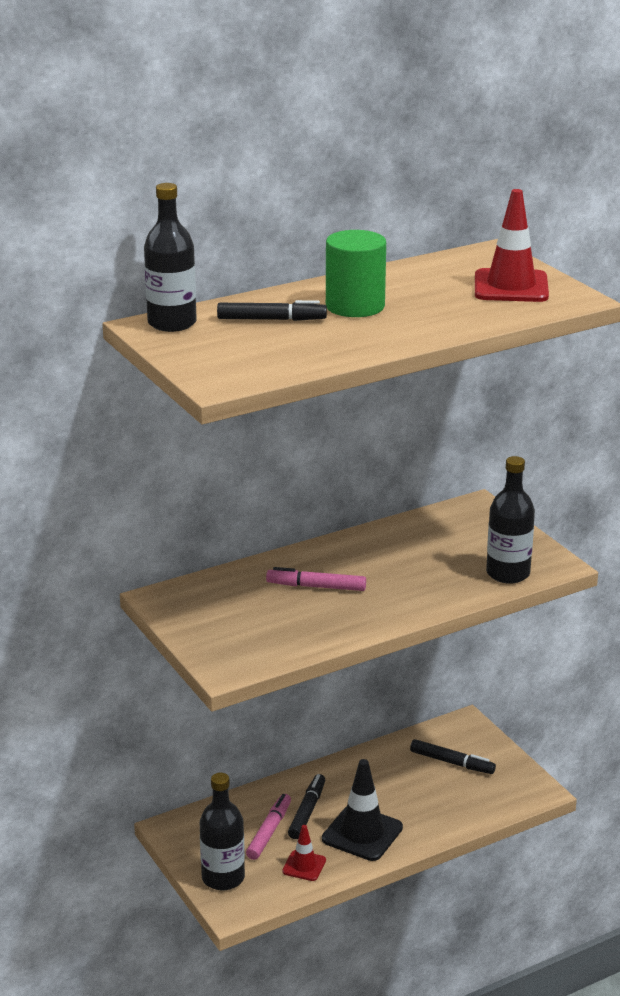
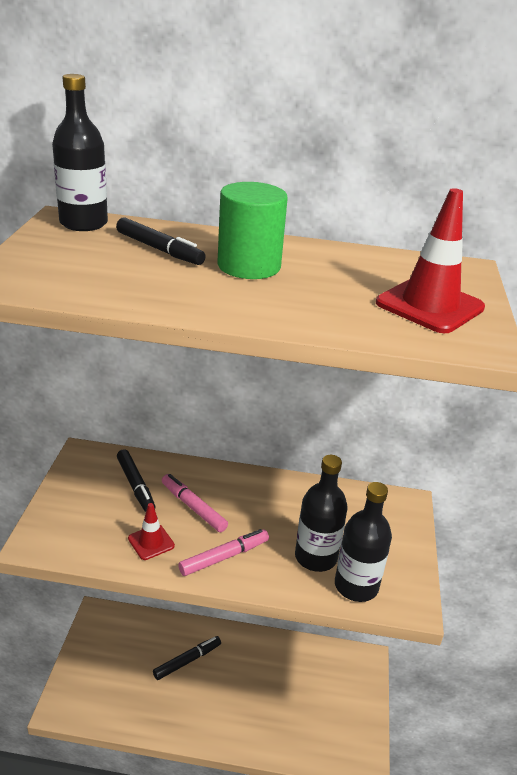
camera: 35 degrees right, 5 degrees up
black bottle [200,773,245,890] -> black bottle moved to [295,455,348,572]
pink marker [246,794,291,860] -> pink marker moved to [178,529,269,576]
red traffic cone [282,825,326,881] -> red traffic cone moved to [128,503,175,560]
black traffic cone [322,759,403,861] -> none
black marker [410,739,496,774] -> black marker moved to [117,449,156,512]

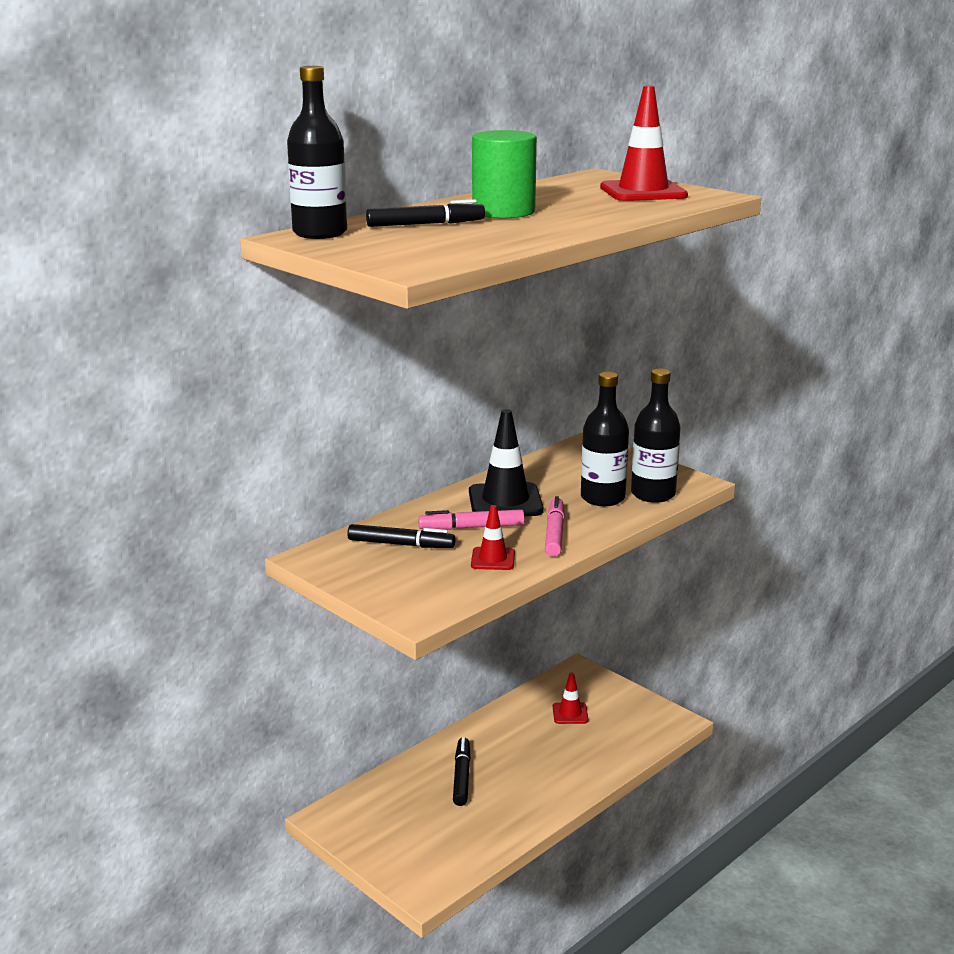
camera: 50 degrees left, 10 degrees down
none -> black traffic cone [469,409,544,516]
none -> red traffic cone [553,673,588,724]

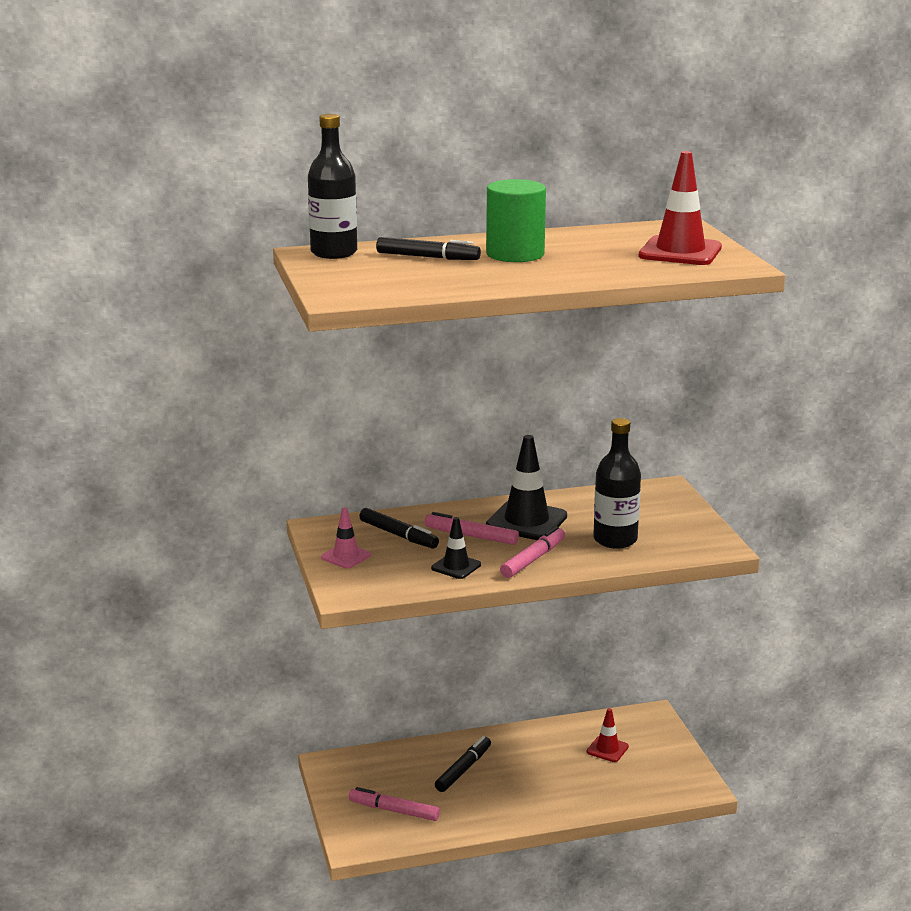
camera: 30 degrees right, 0 degrees up
red traffic cone [471,505,515,570] -> black traffic cone [431,517,481,579]
black bottle [631,369,681,503] -> none
none -> pink traffic cone [321,507,371,569]
none -> pink marker [349,787,440,821]

